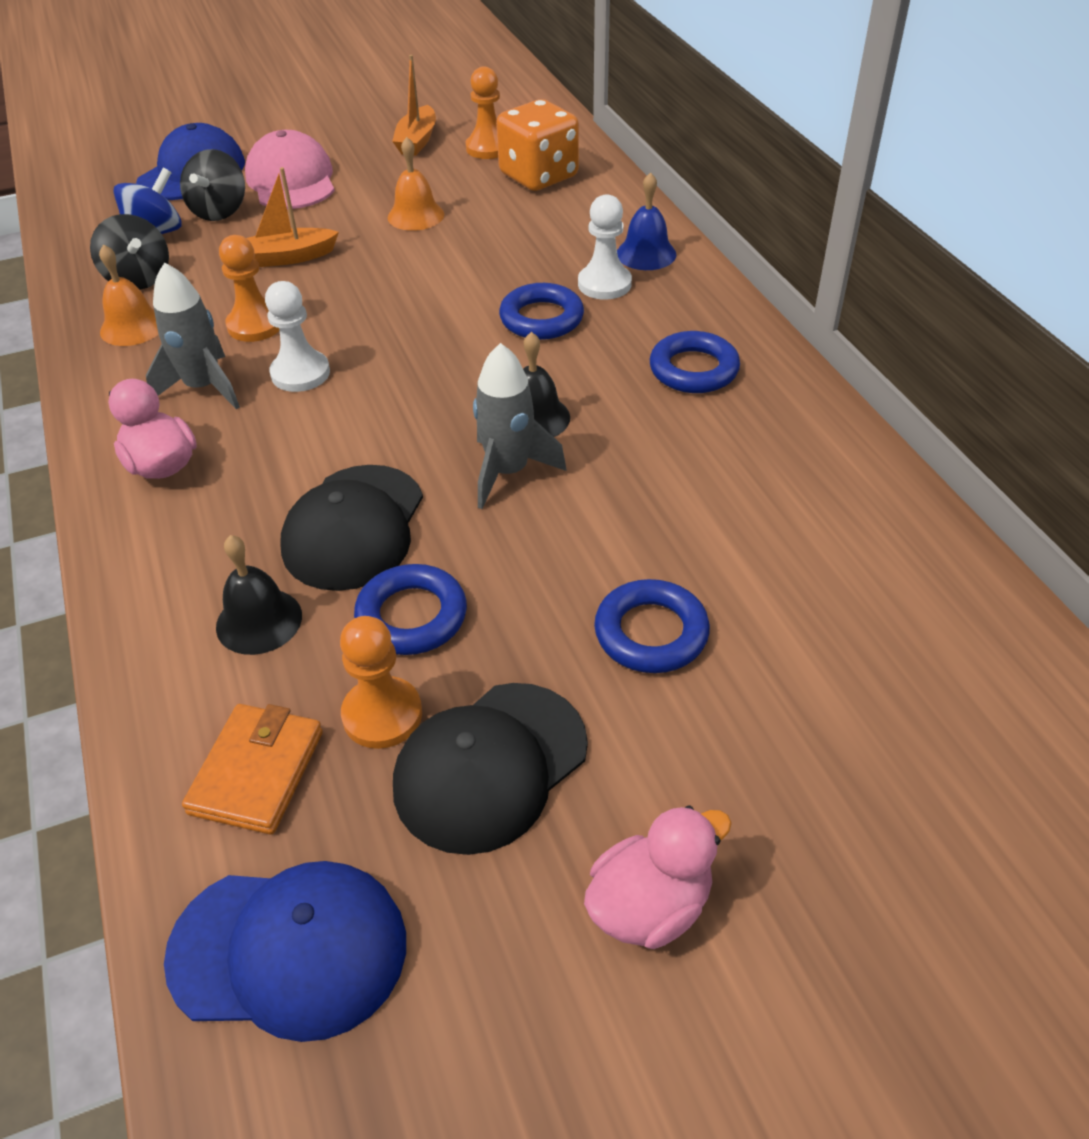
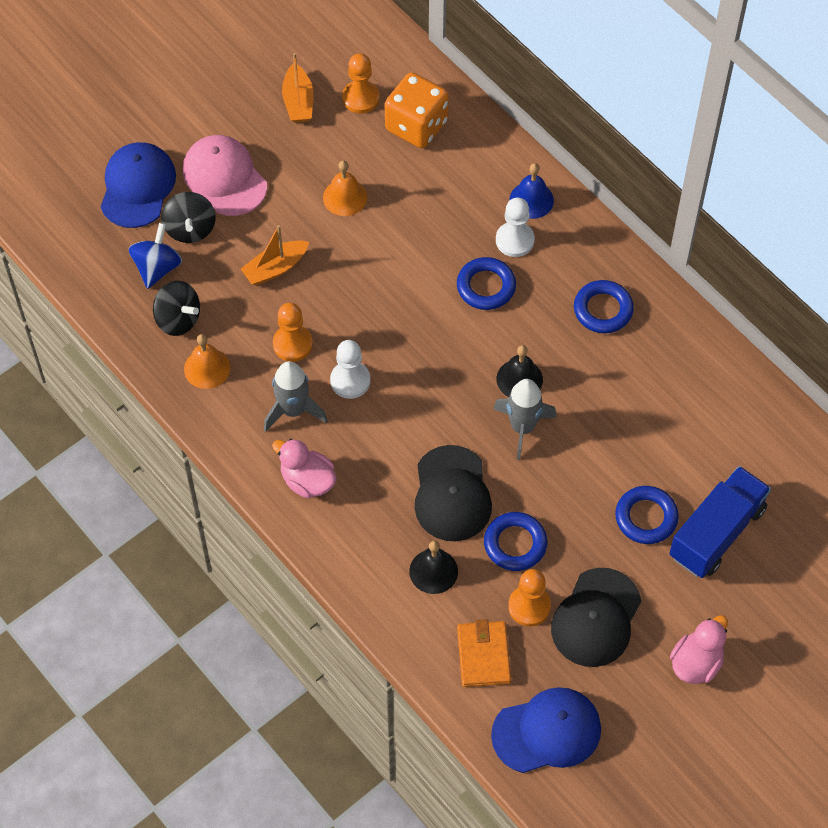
camera: 20 degrees left, 15 degrees up
none -> blue truck [669,466,771,578]

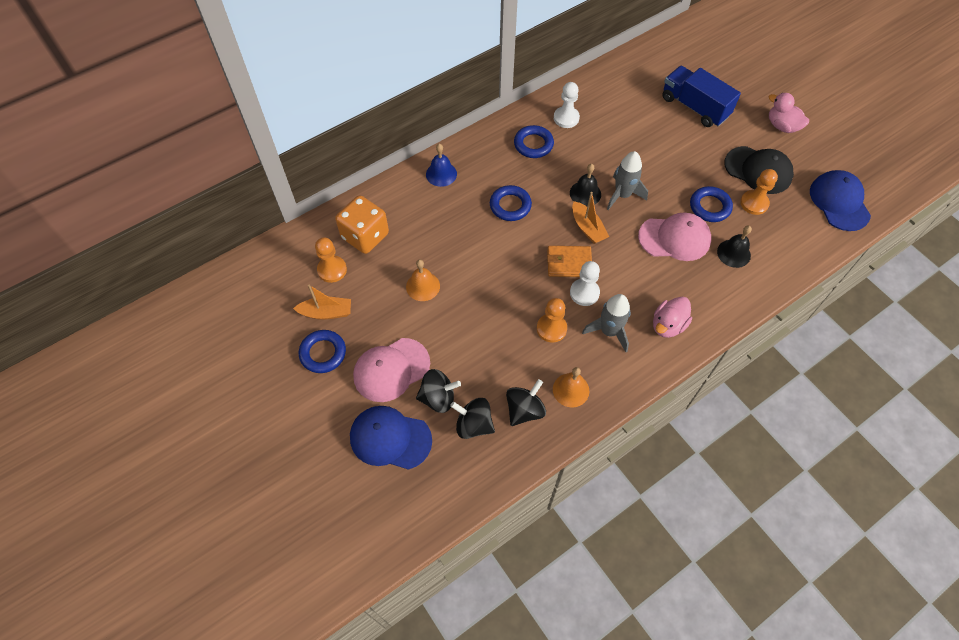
camera: 85 degrees left, 0 degrees up
blue spinning top [129,223,182,289] -> black spinning top [450,398,495,439]
orange boat [241,225,309,286] -> orange boat moved to [572,192,609,244]
black cap [414,445,492,541] -> pink cap [638,213,711,261]
orange wallet [457,619,511,687] -> orange wallet moved to [547,246,592,277]
white pawn [496,198,535,257] -> white pawn moved to [554,82,580,128]
blue ring [615,486,679,544] -> blue ring moved to [299,330,346,373]

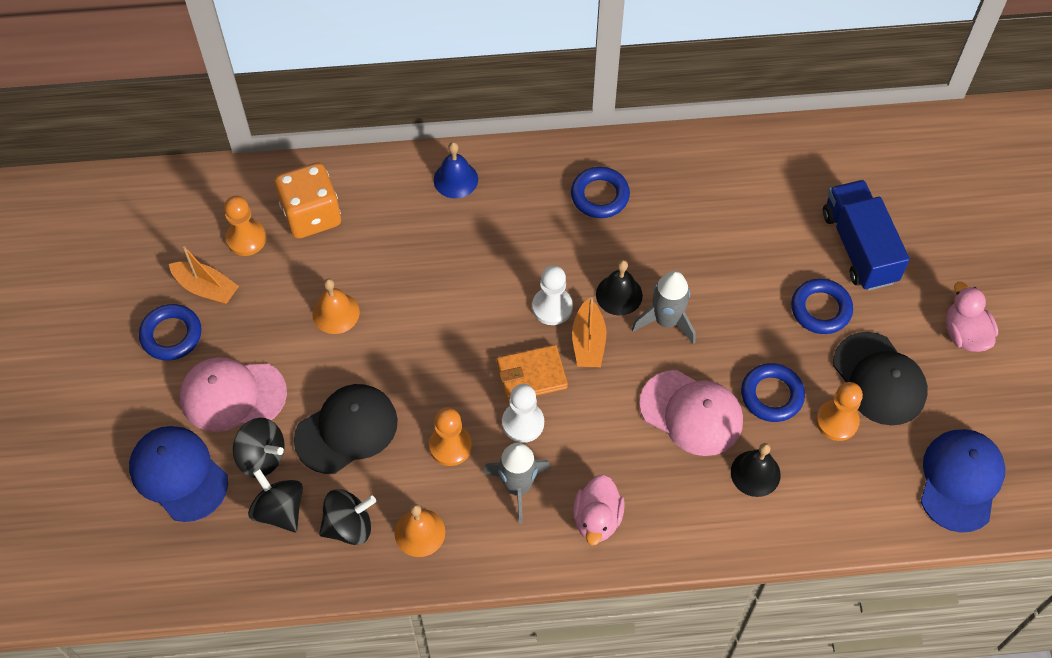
camera: 30 degrees right, 0 degrees up
blue ring [490,185,532,221] -> blue ring moved to [791,278,853,334]
orange wallet [547,246,592,277] -> orange wallet turned 45 degrees counterclockwise [497,345,568,402]
white pawn [554,82,580,128] -> white pawn moved to [532,265,573,325]
pink duck [653,297,692,338] -> pink duck turned 60 degrees counterclockwise [573,474,625,545]
none -> black cap [294,384,398,474]

